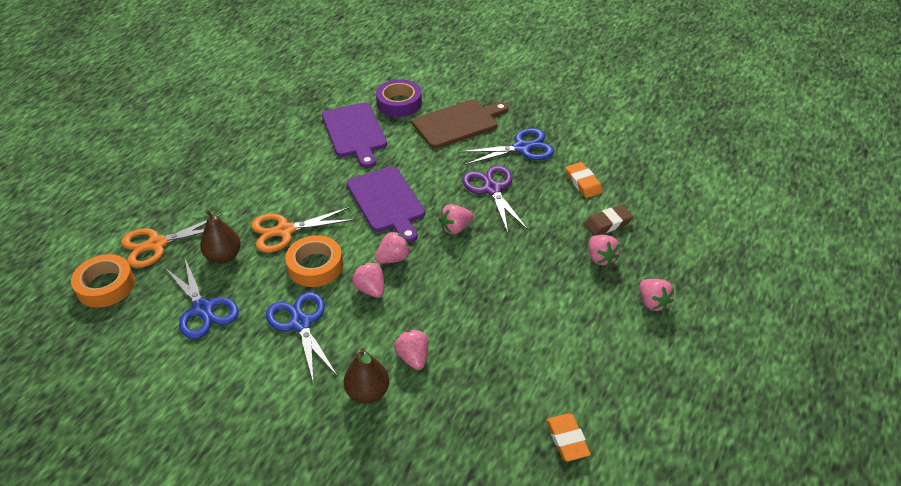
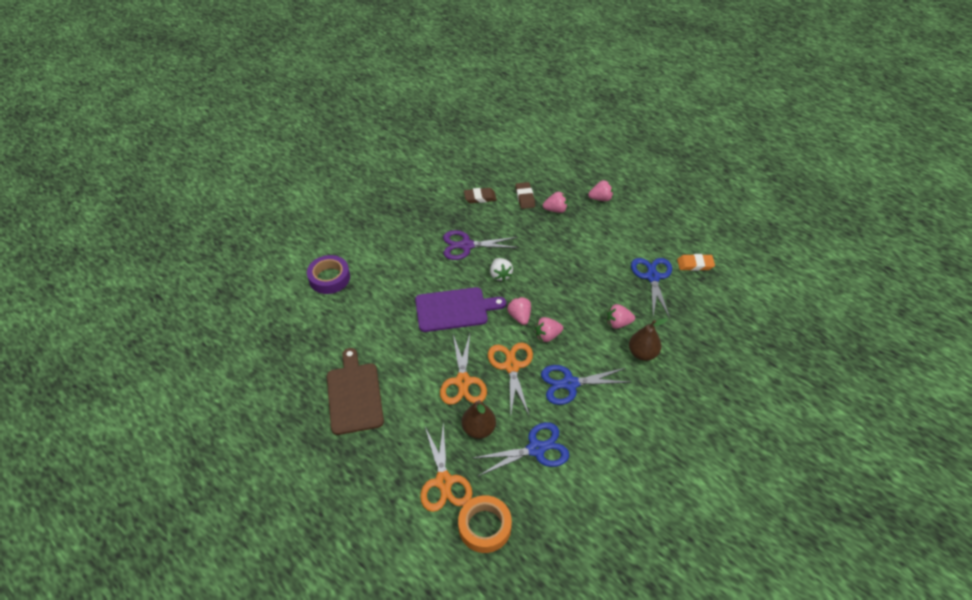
camera: 75 degrees left, 5 degrees up
orange tape [285,235,343,287] -> orange scissors [488,342,533,415]
purple cutting board [322,103,387,168] -> none
brown cutting board [412,100,509,149] -> brown cutting board moved to [327,348,384,435]
pink strawberry [439,204,473,235] -> white strawberry [490,258,513,282]
blue scissors [459,128,554,165] -> blue scissors moved to [631,258,672,318]
orange eraser [566,162,603,198] -> brown eraser [464,188,496,203]

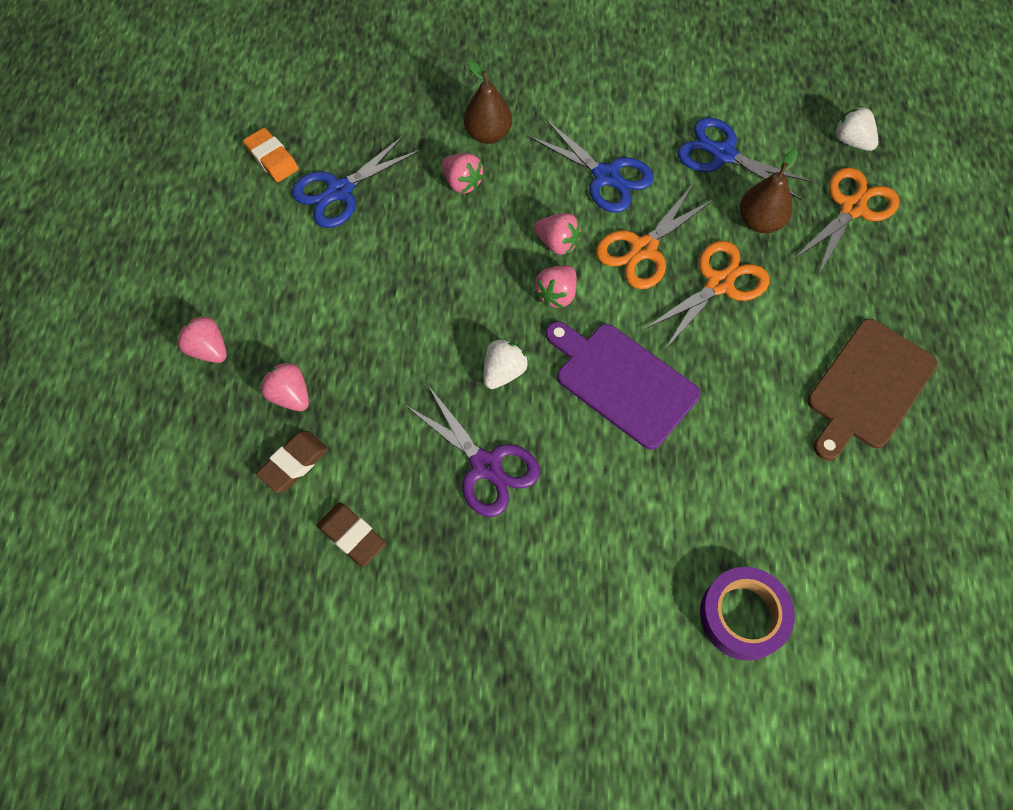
camera: 130 degrees left, 15 degrees up
orange tape [458,495,512,553] -> white strawberry [834,106,878,151]

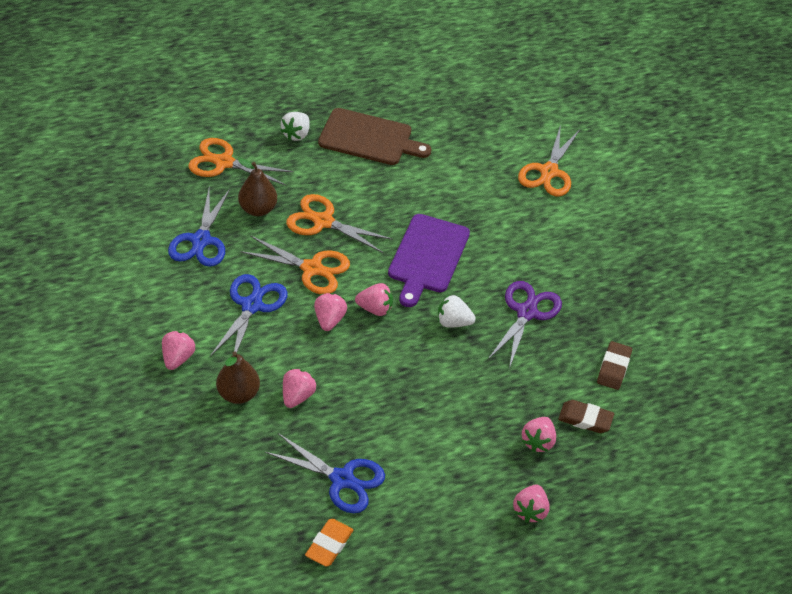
camera: 115 degrees left, 15 degrees down
purple tape [700,567,795,661] -> orange scissors [518,124,580,196]
white strawberry [834,106,878,151] -> white strawberry moved to [280,112,310,141]
none -> pink strawberry [162,331,195,370]

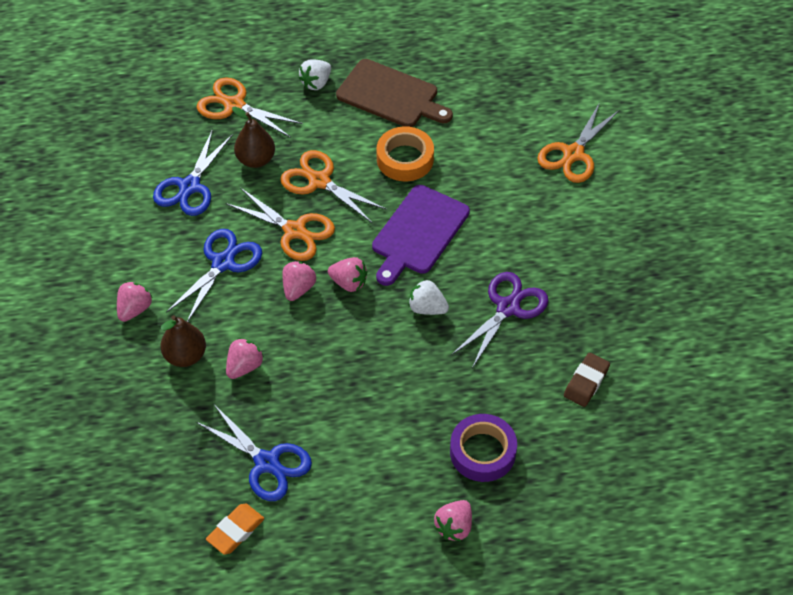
camera: 15 degrees right, 5 degrees up
pink strawberry [522,417,556,452] -> purple tape [450,414,517,482]
brown eraser [558,400,614,433] -> none
none -> orange tape [376,126,434,181]

